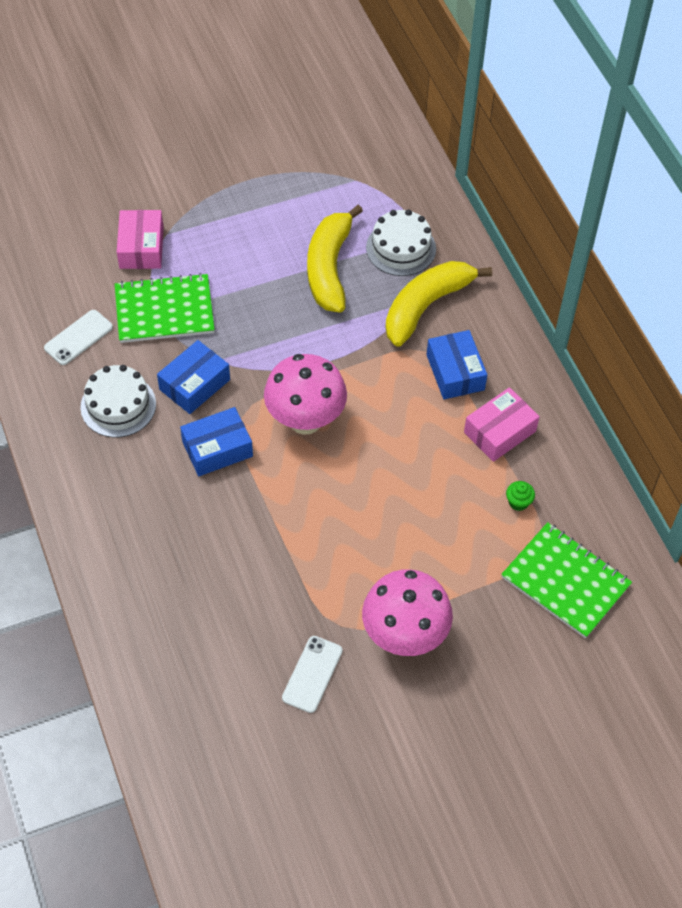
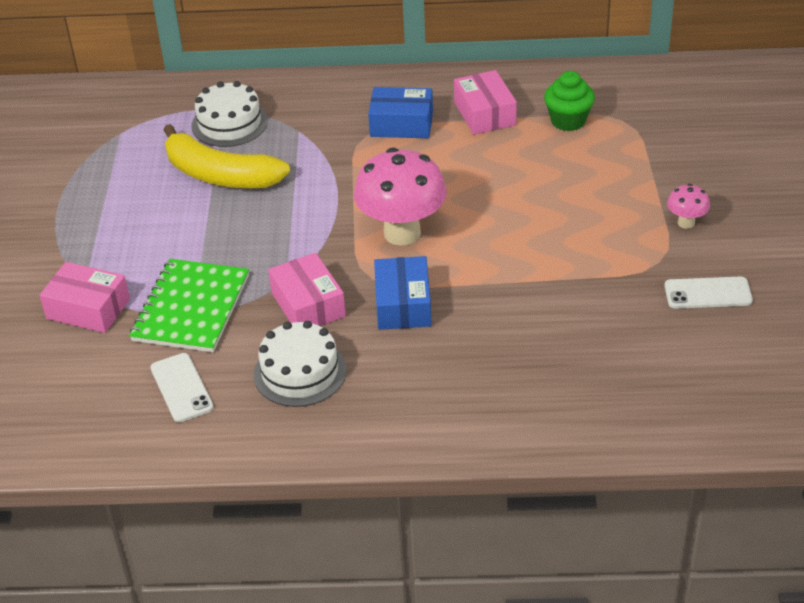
camera: 65 degrees left, 15 degrees down
blue box [157,340,230,414] -> pink box [268,253,346,326]
white phone [282,636,343,713] -> white phone turned 45 degrees counterclockwise [664,277,753,309]
pink mushroom [362,569,453,656] -> pink mushroom [667,184,710,229], size x0.46
yellow banana [385,261,492,347] -> none
green notebook [501,522,632,638] -> none
green cupcake [506,481,535,511] -> green cupcake [544,71,595,131], size x1.73

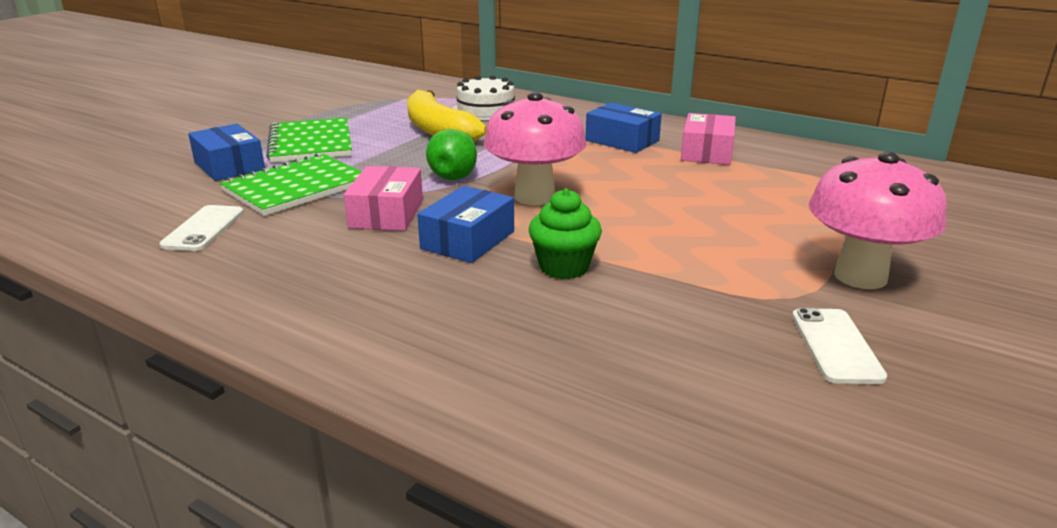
camera: 30 degrees right, 15 degrees down
pink box [39,262,130,333] -> blue box [188,124,265,181]
white cake [254,321,346,407] -> none
green cupcake [544,71,595,131] -> green cupcake moved to [529,189,602,279]
white phone [664,277,753,309] -> white phone turned 60 degrees clockwise [792,308,887,384]
pink mushroom [667,184,710,229] -> pink mushroom [809,151,947,289], size x2.17
none -> green notebook [266,118,352,163]
none -> green pear [426,129,477,180]

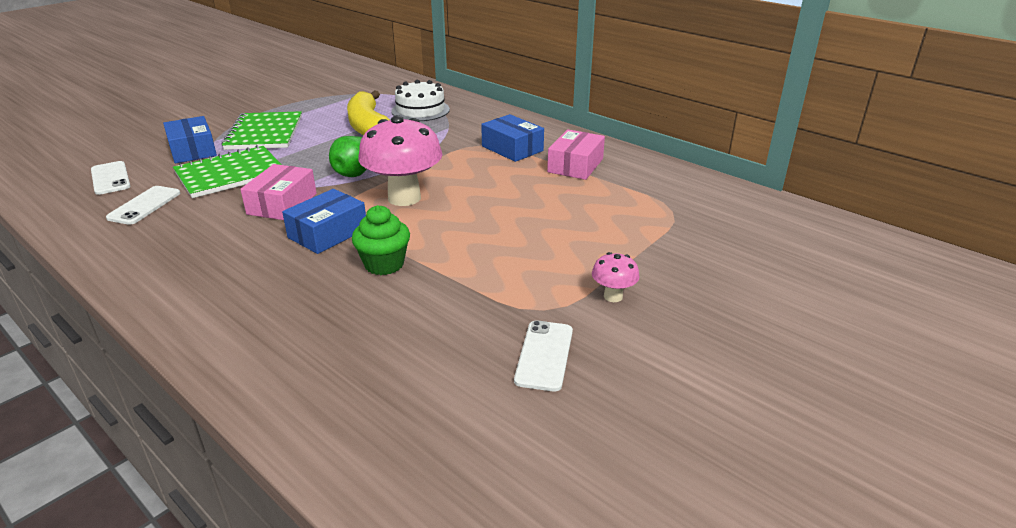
camera: 10 degrees right, 5 degrees up
pink mushroom [809,151,947,289] -> pink mushroom [592,252,639,302], size x0.46
none -> white phone [91,161,131,195]

